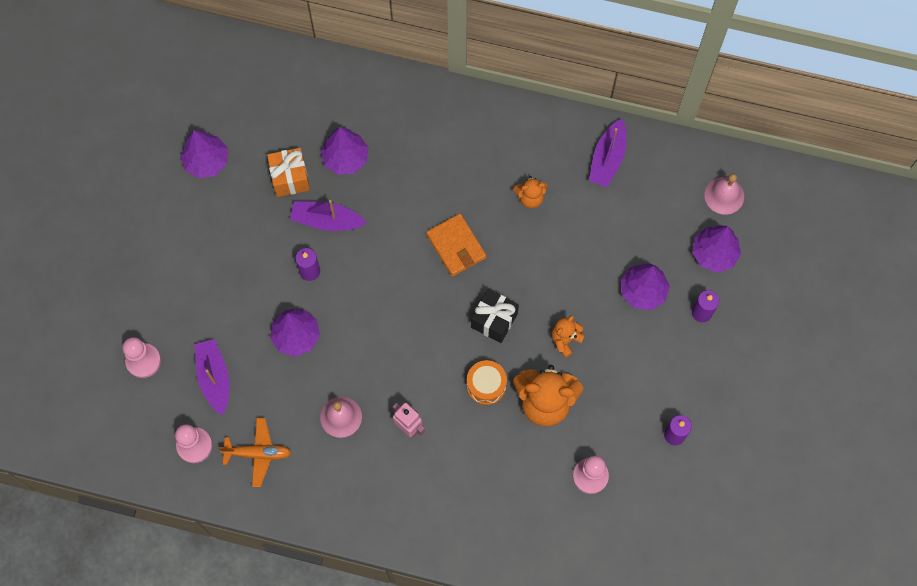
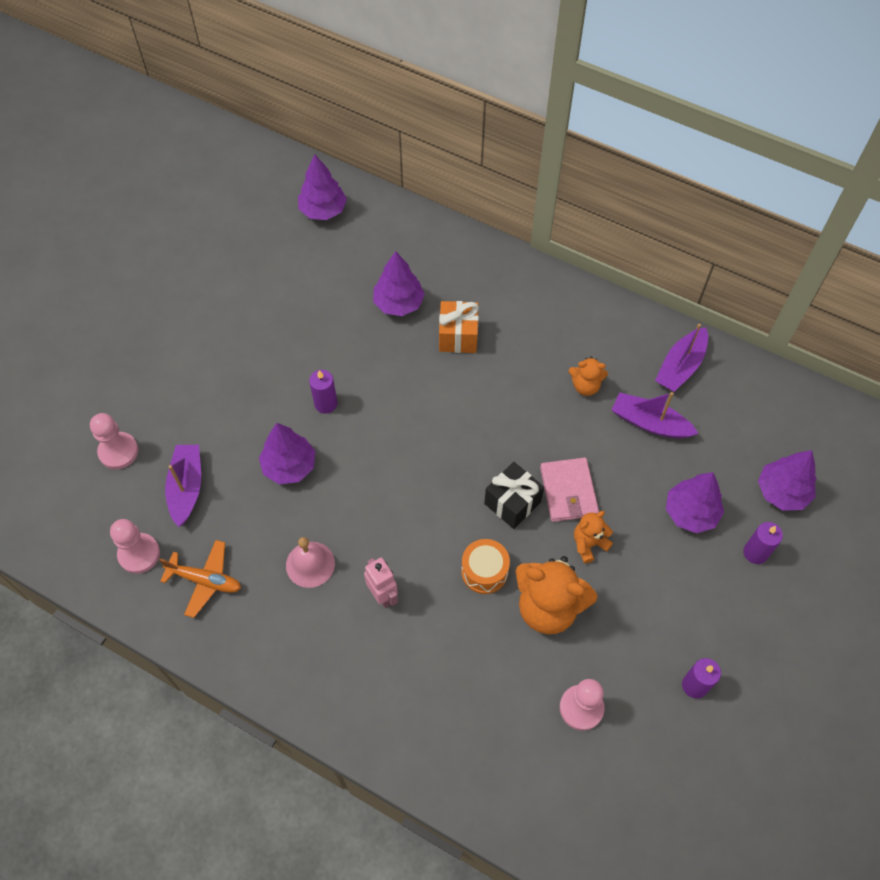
camera: 15 degrees right, 10 degrees down
purple tree [180,130,228,178] -> purple tree moved to [298,155,347,220]
orange gift [267,148,310,197] -> orange gift moved to [439,301,479,353]
purple boat [290,200,367,231] -> purple boat moved to [612,392,699,439]
orange wallet [426,214,487,276] -> none
pink bell [704,174,744,215] -> none
none -> pink wallet [540,457,599,522]

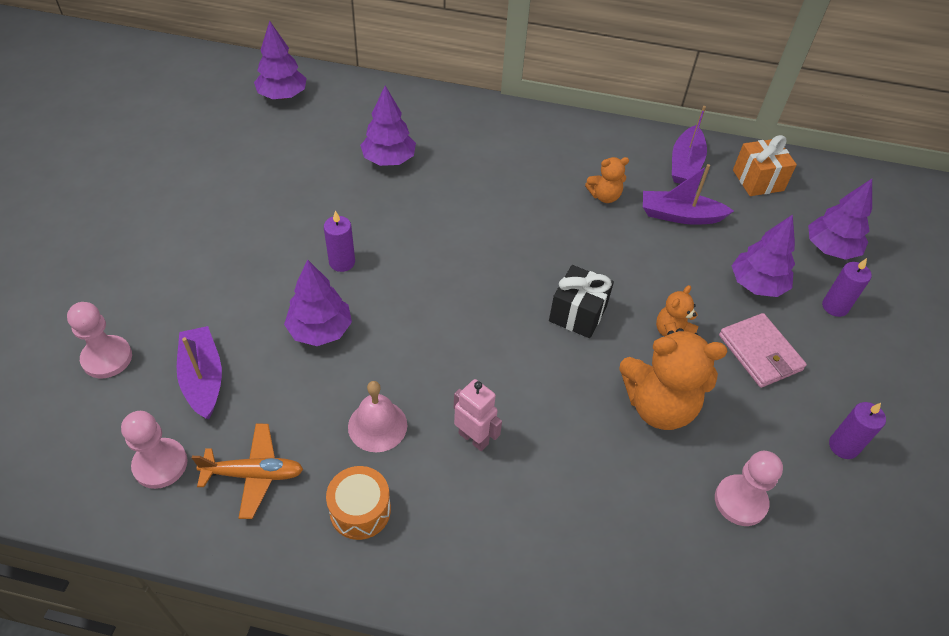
camera: 20 degrees left, 10 degrees down
orange gift [439,301,479,353] -> orange gift moved to [733,135,797,196]
orange drum [461,539,510,594] -> orange drum moved to [326,466,391,540]
pink wallet [540,457,599,522] -> pink wallet moved to [719,313,807,388]

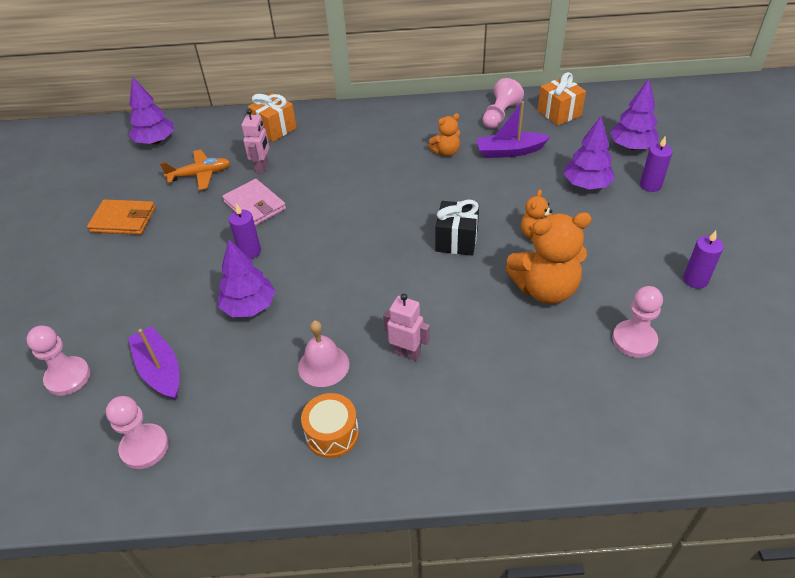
camera: 10 degrees left, 5 degrees down
orange plane [192,424,303,519] -> orange plane moved to [160,150,230,190]
purple tree [360,86,416,166] -> pink robot [241,109,269,174]
purple boat [672,106,707,184] -> pink pawn [483,78,524,129]
pink wallet [719,313,807,388] -> pink wallet moved to [222,179,286,226]
none -> orange wallet [87,199,156,235]
none -> orange gift [248,93,297,142]

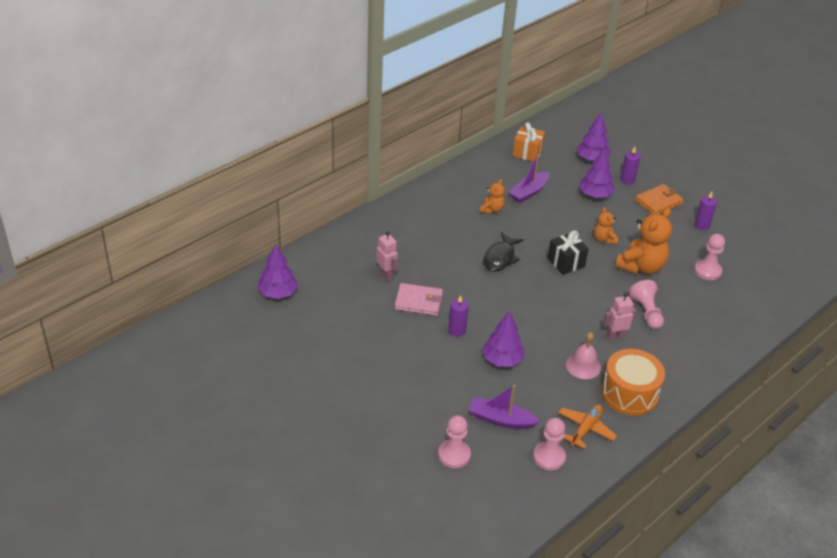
camera: 45 degrees left, 5 degrees down
orange wallet [87,199,156,235] -> orange wallet moved to [635,184,684,214]
orange plane [160,150,230,190] -> orange plane moved to [558,404,617,449]
orange gift [248,93,297,142] -> none
orange drum [301,393,359,458] -> orange drum [601,349,665,415], size x1.65
pink pawn [483,78,524,129] -> pink pawn moved to [629,280,664,329]
none -> black fish [483,232,523,272]

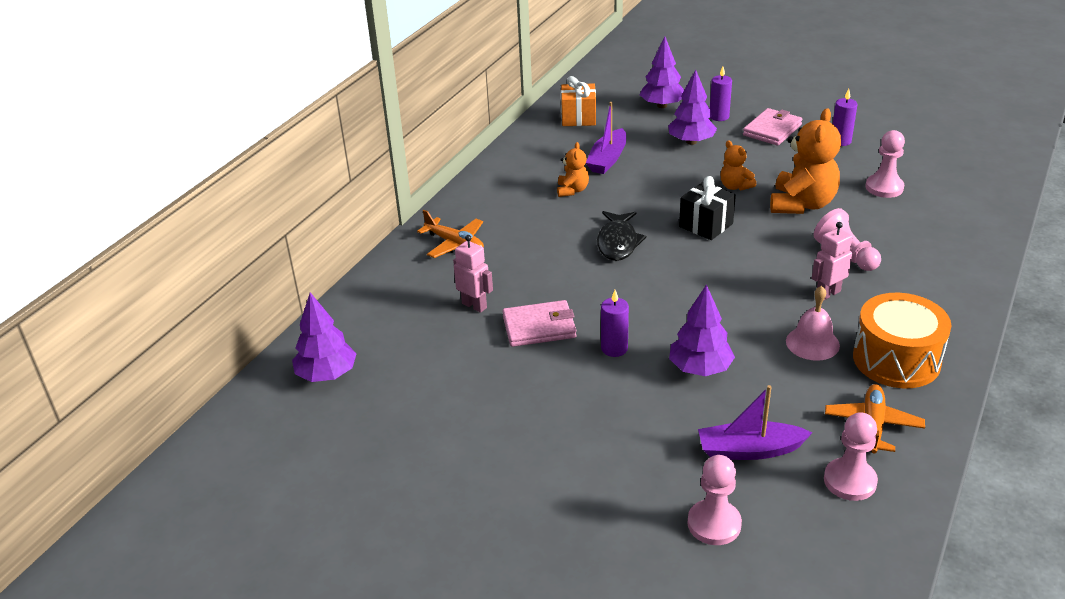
camera: 15 degrees left, 5 degrees down
orange wallet [635,184,684,214] -> pink wallet [743,108,802,146]
none -> orange plane [417,210,484,258]

